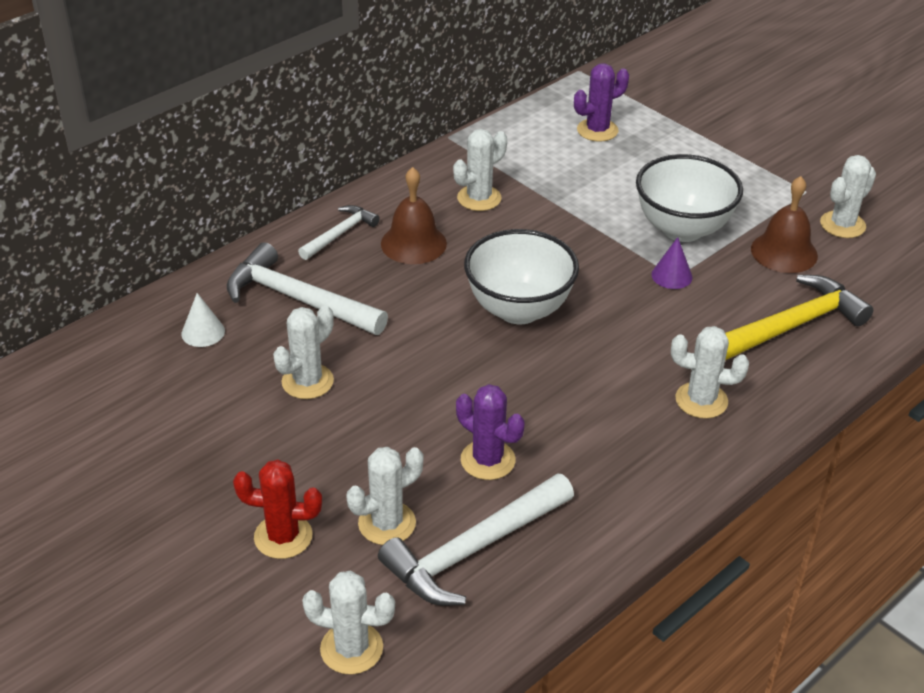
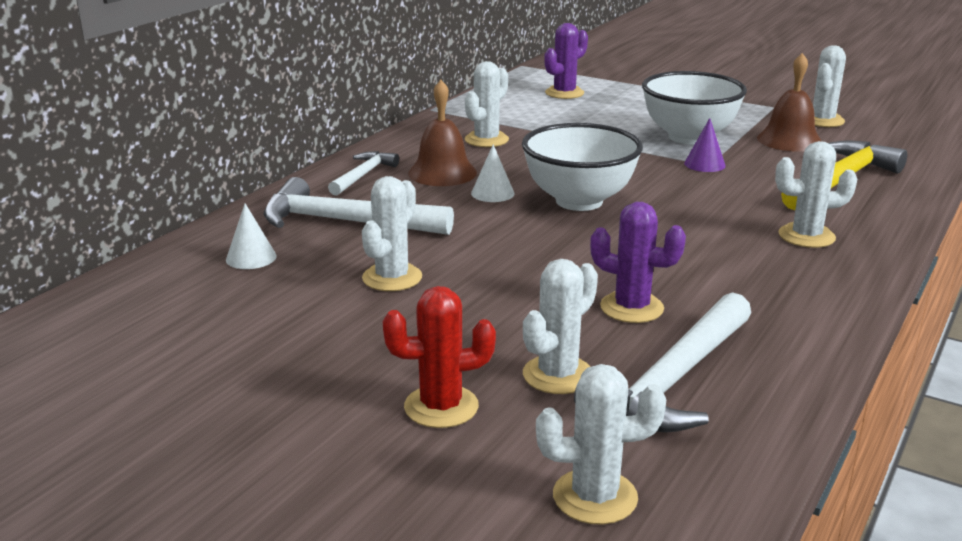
camera: 15 degrees left, 15 degrees down
none -> white cone [471,144,515,202]

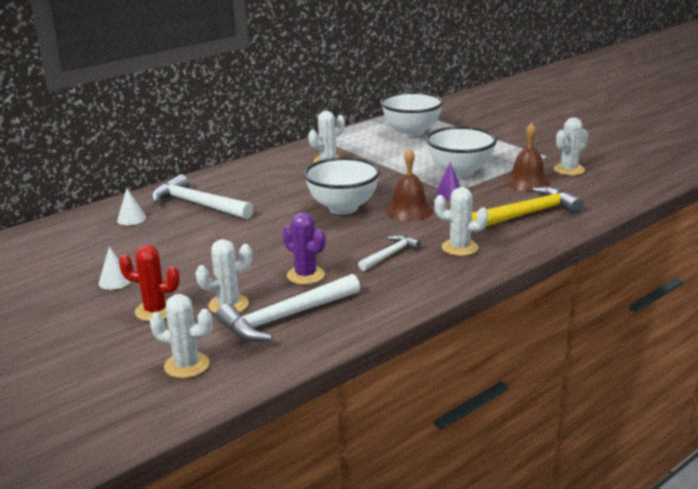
camera: 20 degrees right, 0 degrees up
white hammer [328,151,399,196] -> white hammer moved to [358,235,421,271]
white cactus [362,176,422,291] -> none
brown bell [408,80,477,186] -> brown bell moved to [386,148,433,221]
white cone [471,144,515,202] -> white cone moved to [99,246,131,290]
purple cactus [544,23,588,99] -> white bowl [381,92,443,137]

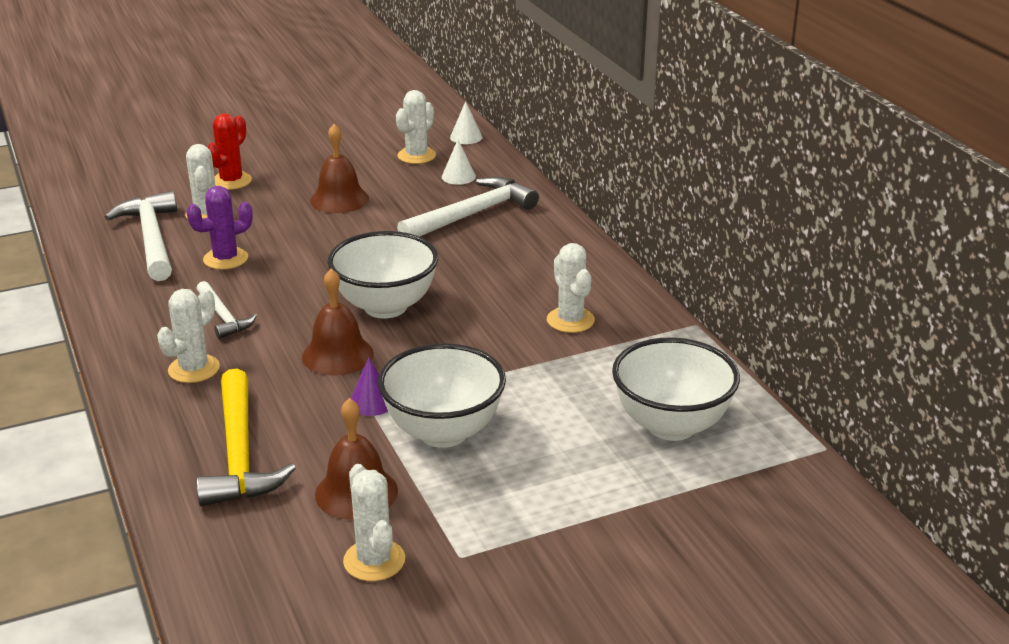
camera: 105 degrees right, 5 degrees up
white cone [99,246,131,290] -> white cone moved to [450,101,482,144]
white cactus [150,294,213,378] -> white cactus moved to [396,90,436,164]
none -> brown bell [310,124,369,213]

